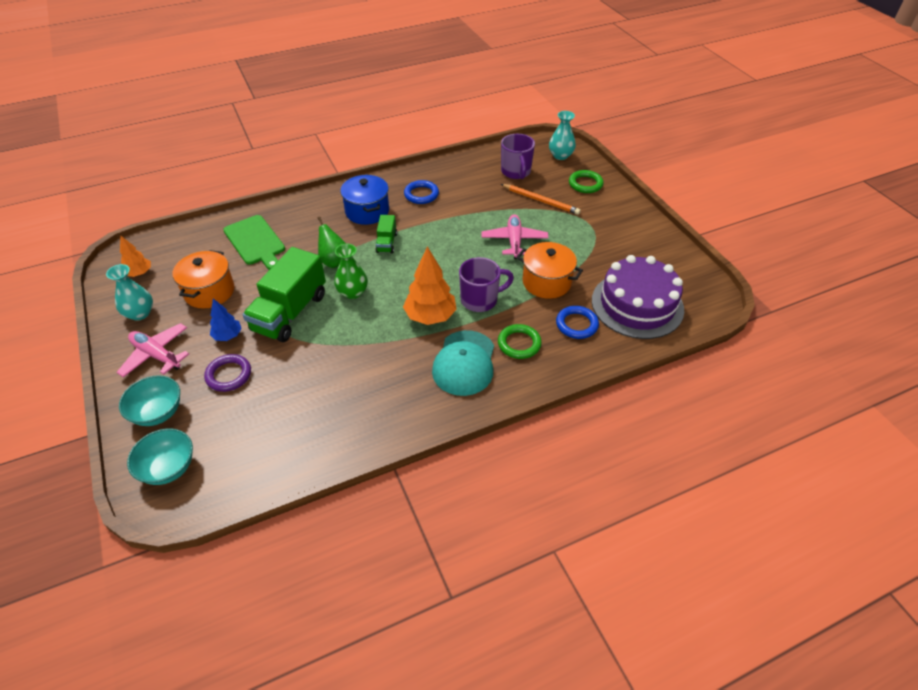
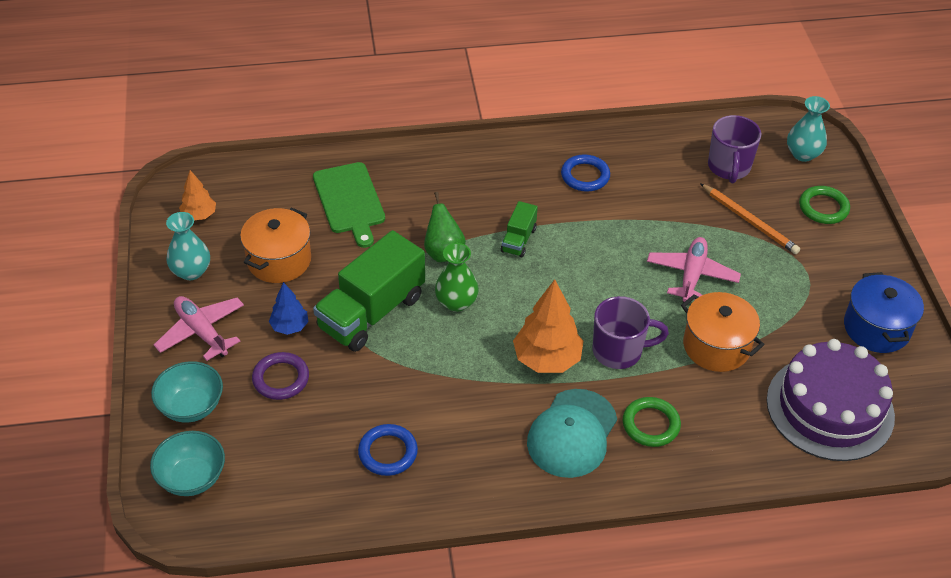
camera: 15 degrees right, 0 degrees up
blue pot [340,175,389,225] -> blue pot moved to [844,272,924,353]
blue ring [556,306,599,339] -> blue ring moved to [358,424,418,476]

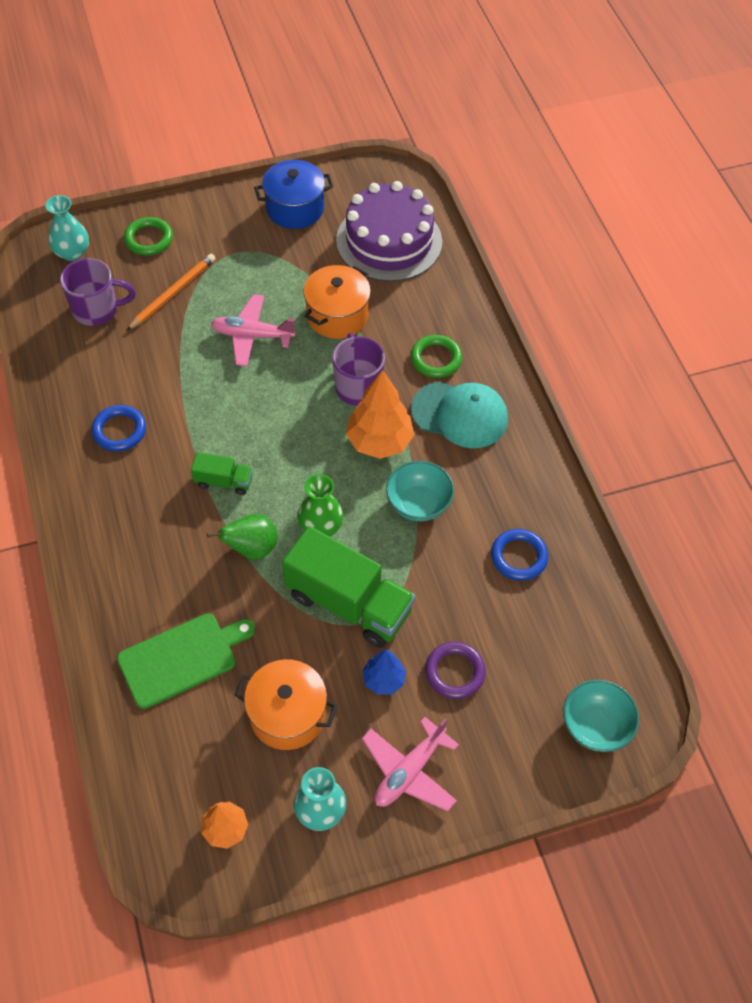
camera: 100 degrees left, 10 degrees up
turquoise bowl [151,361,223,423] -> turquoise bowl moved to [386,461,454,521]

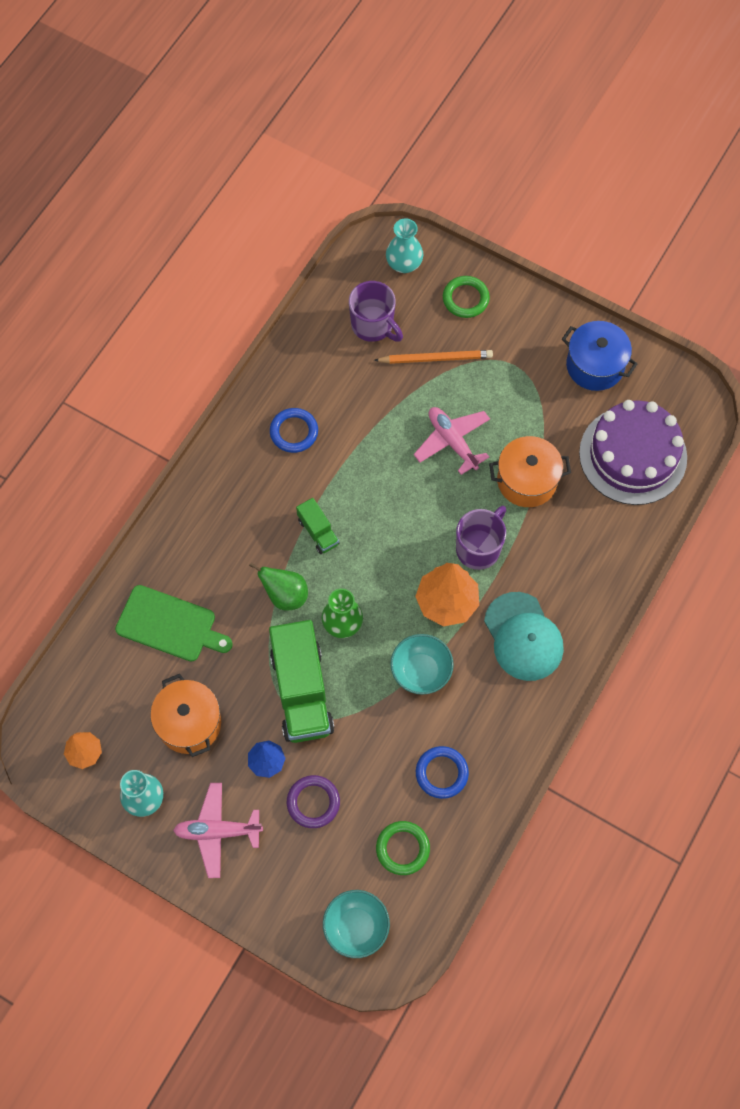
camera: 50 degrees right, 10 degrees up
green ring [411,335,462,378] -> green ring moved to [376,821,430,875]

